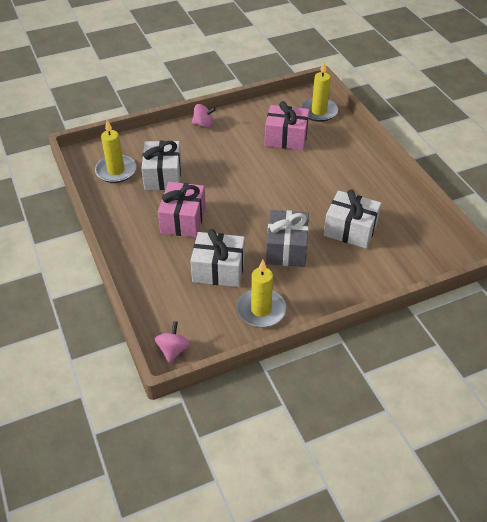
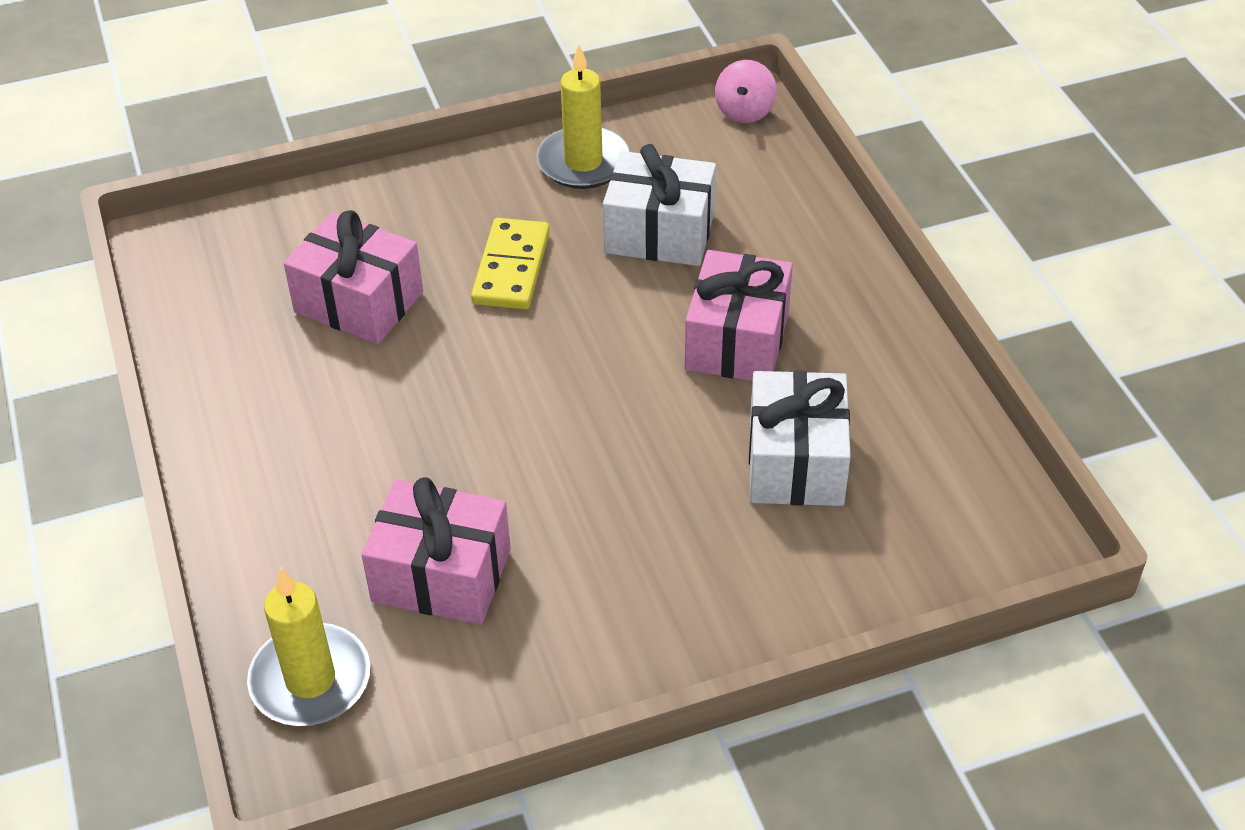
camera: 175 degrees left, 0 degrees up
yellow candle [95,120,136,183] -> none
pink spinning top [191,104,216,128] -> none
grey gift [266,210,309,267] -> yellow domino [471,218,550,309]
white gift [324,190,381,248] -> pink gift [284,210,423,344]

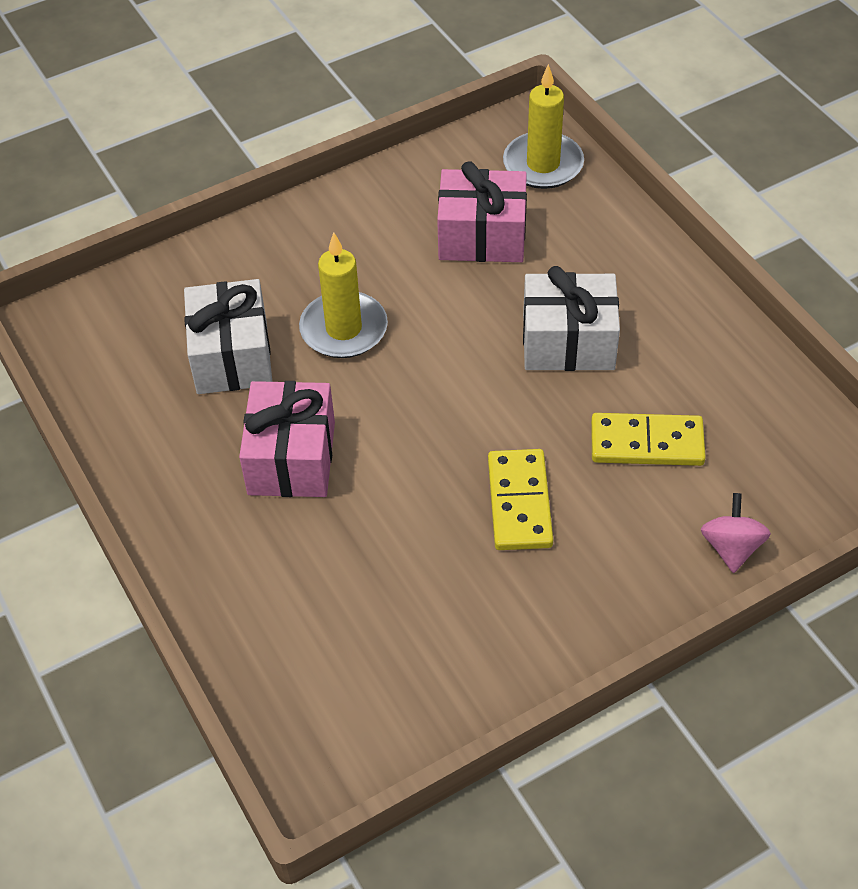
camera: 170 degrees right, 5 degrees up
pink gift [284,210,423,344] -> yellow domino [591,413,706,466]
yellow candle [536,44,630,189] -> yellow candle moved to [299,232,388,358]
white gift [603,144,716,266] -> white gift moved to [523,266,620,371]
pink spinning top [715,60,777,123] -> pink spinning top moved to [701,493,771,573]

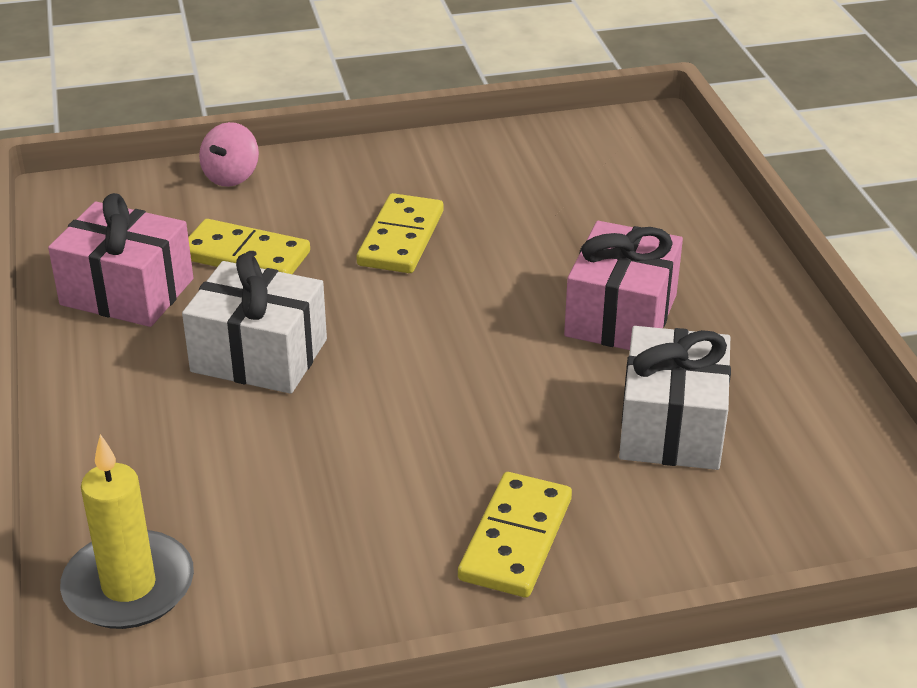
camera: 165 degrees left, 15 degrees down
yellow candle [299,232,388,358] -> none
pink gift [437,161,527,262] -> pink gift moved to [48,193,193,327]
none -> yellow domino [458,472,572,598]

